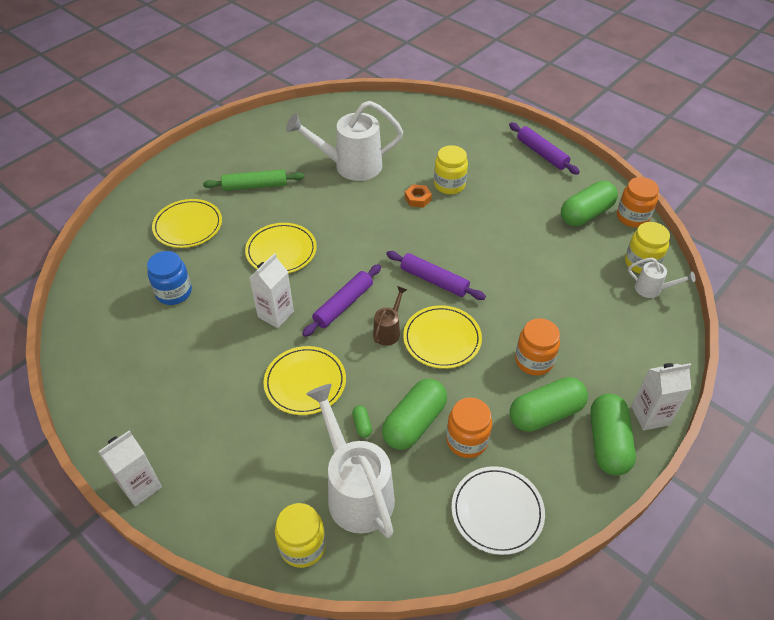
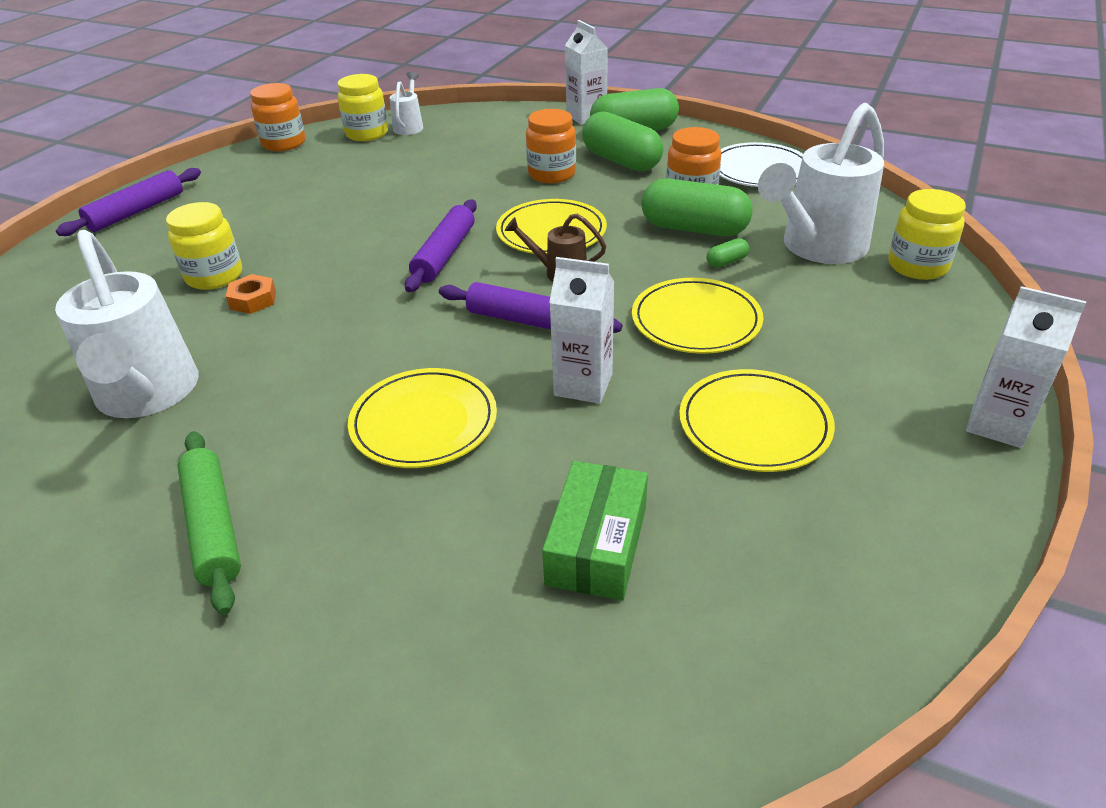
camera: 105 degrees left, 10 degrees down
blue jar [147,251,192,305] -> green box [542,461,648,601]
yellow plate [152,199,222,248] -> yellow plate moved to [679,369,835,472]
green capsule [561,181,618,226] -> none

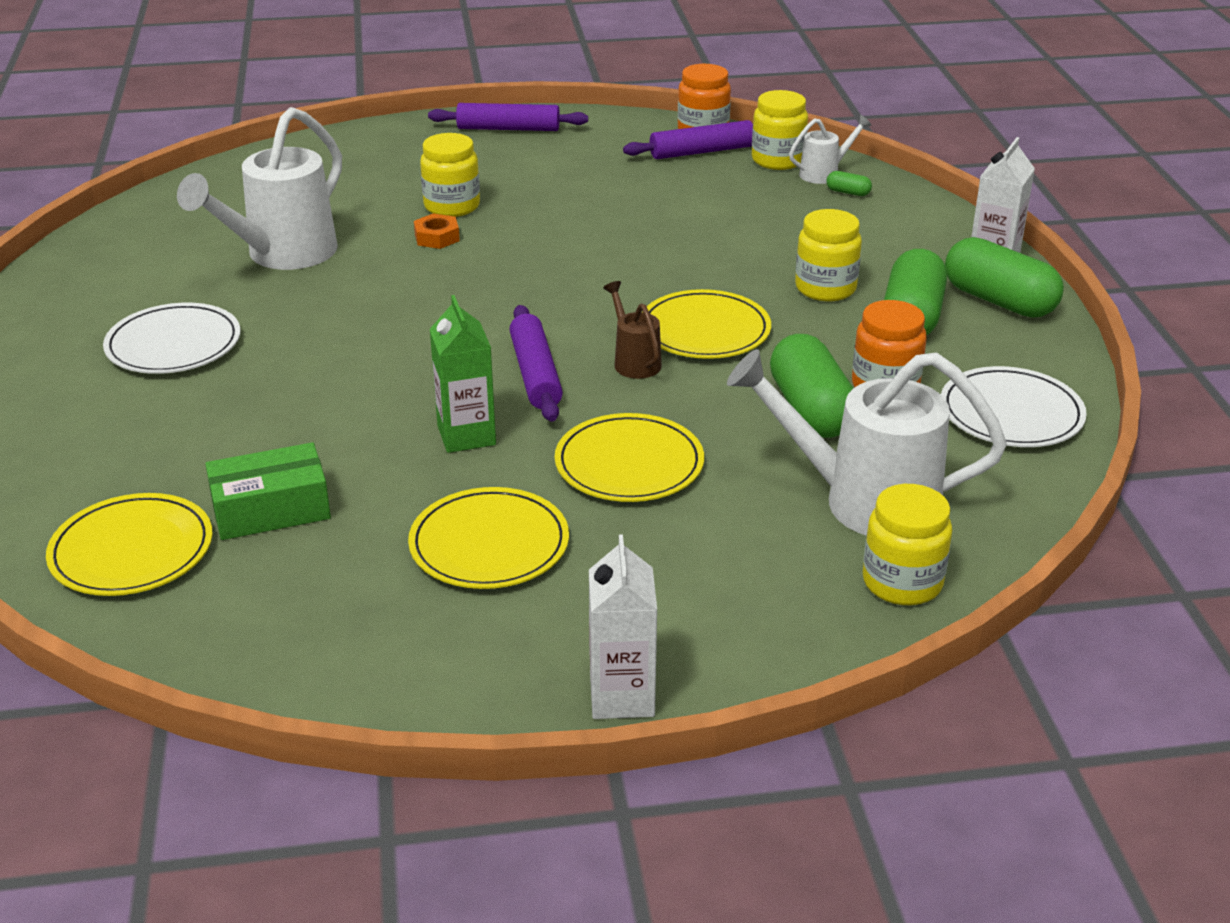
camera: 55 degrees right, 5 degrees down
green rolling pin [177,431,241,615] -> white plate [103,303,241,374]
yellow plate [348,368,497,468] -> yellow plate moved to [46,493,213,596]
purple rolling pin [405,199,477,292] -> purple rolling pin moved to [623,120,753,159]
orange jar [526,109,576,183] -> yellow jar [795,209,862,301]
white carton [549,257,614,404] -> green carton [430,295,496,453]
green capsule [707,238,749,268] -> green capsule moved to [826,171,872,196]

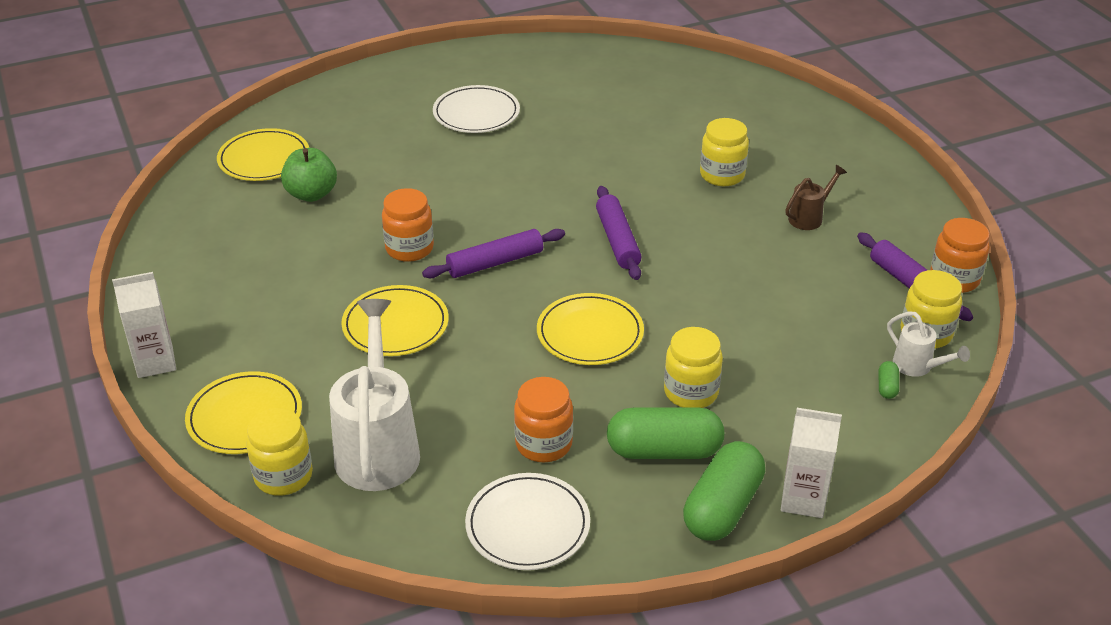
camera: 75 degrees right, 5 degrees up
white watering can [177,107,342,270] -> none
green box [205,442,331,540] -> green apple [281,148,337,202]
yellow plate [408,487,569,589] -> yellow plate moved to [185,371,302,454]
orange nut [414,213,460,249] -> none
purple rolling pin [428,103,588,131] -> purple rolling pin moved to [596,186,642,280]
green carton [430,295,496,453] -> orange jar [382,188,434,262]
brown watering can [603,281,662,379] -> brown watering can moved to [785,165,847,230]
green capsule [770,334,853,438] -> none

